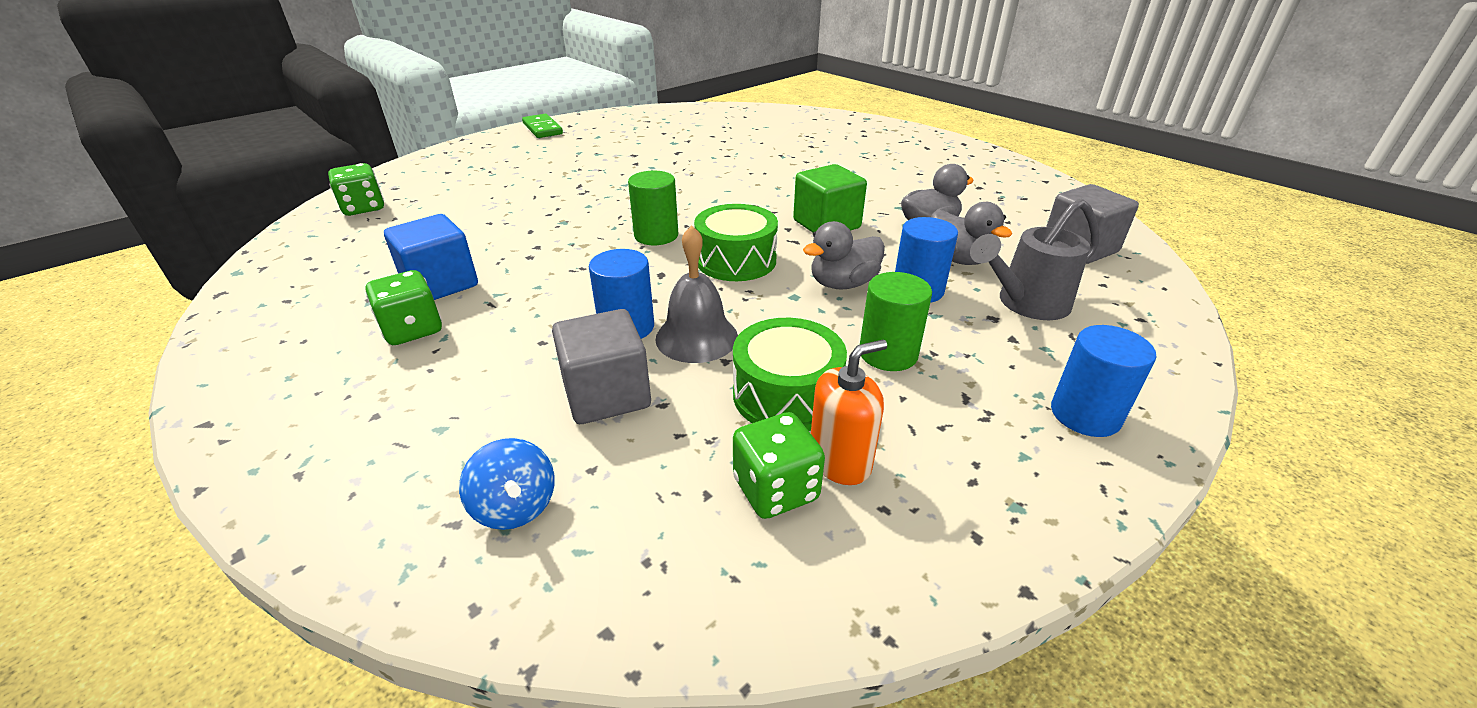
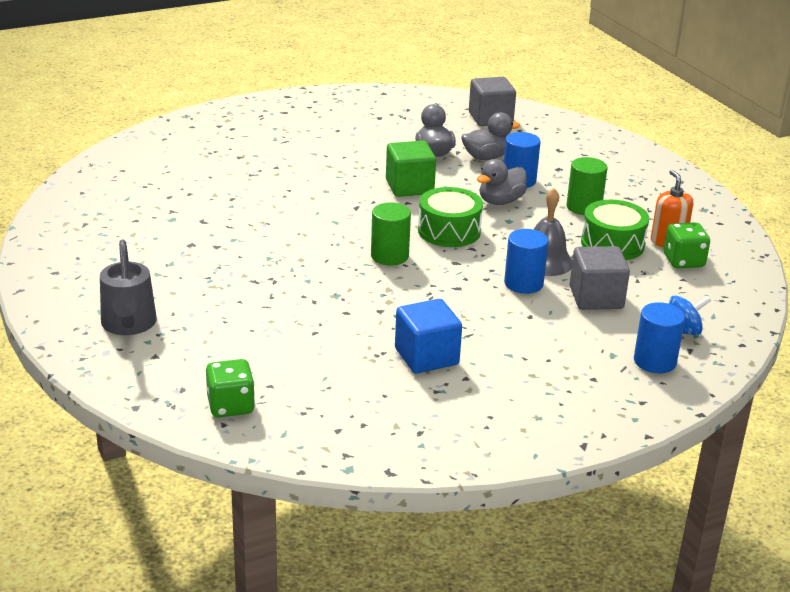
camera: 75 degrees left, 5 degrees down
green dice [366,270,442,345] -> none
green domino [522,114,563,138] -> none
grey duck [803,221,885,289] -> grey duck turned 60 degrees clockwise [477,159,527,205]
grey watering can [970,199,1099,320] -> grey watering can moved to [100,240,157,335]
blue cylinder [1051,325,1156,437] -> blue cylinder moved to [634,302,685,373]

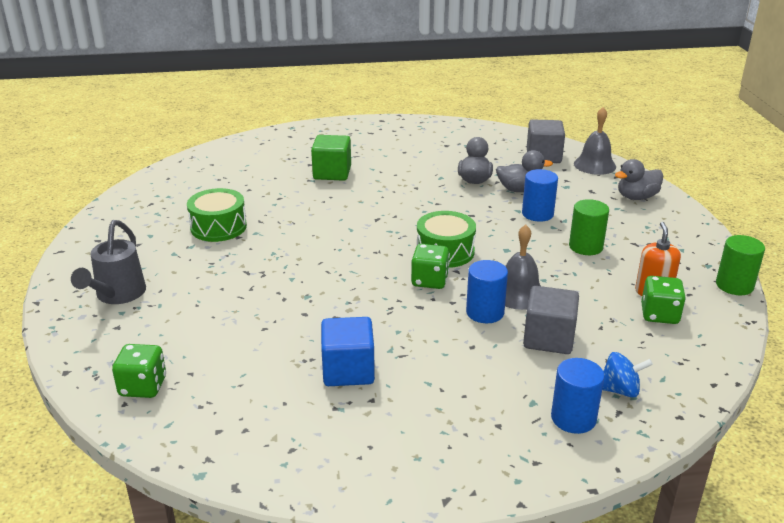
camera: 20 degrees right, 0 degrees up
green cylinder [371,202,411,266] -> green cylinder moved to [716,235,765,295]
green cube [386,141,436,197] -> green cube moved to [311,135,351,181]
grey duck [477,159,527,205] -> grey duck moved to [615,159,663,200]
green drum [581,200,649,260] -> green drum moved to [187,188,247,242]
none -> green dice [411,244,450,289]
none -> grey bell [574,107,616,175]

